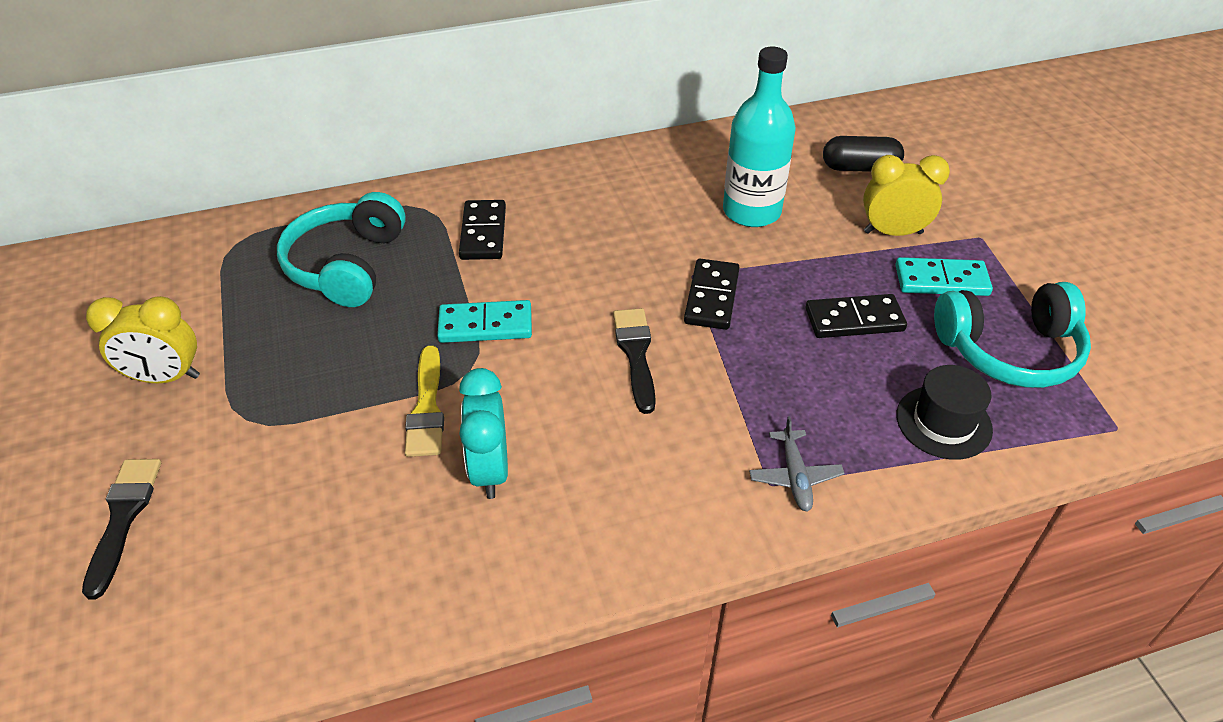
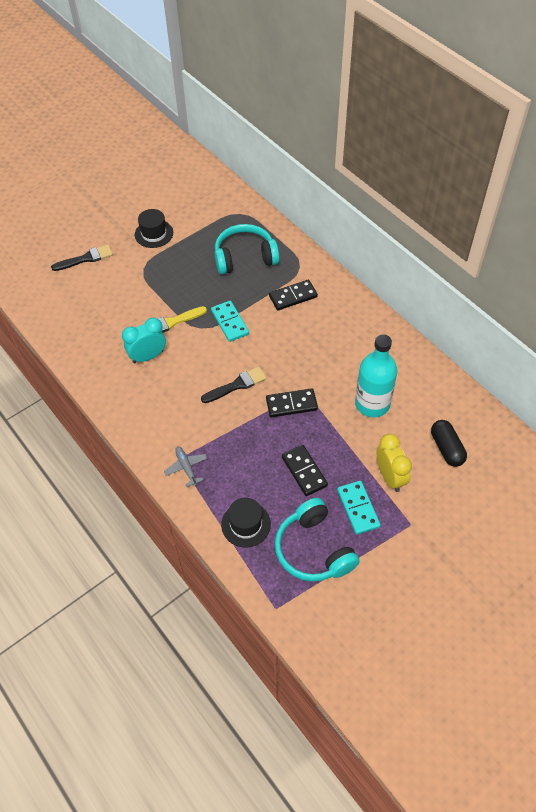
camera: 70 degrees right, 10 degrees up
yellow clock [86,296,200,383] -> black hat [135,209,173,248]
grey plane [749,416,845,512] -> grey plane turned 90 degrees clockwise [164,447,208,487]

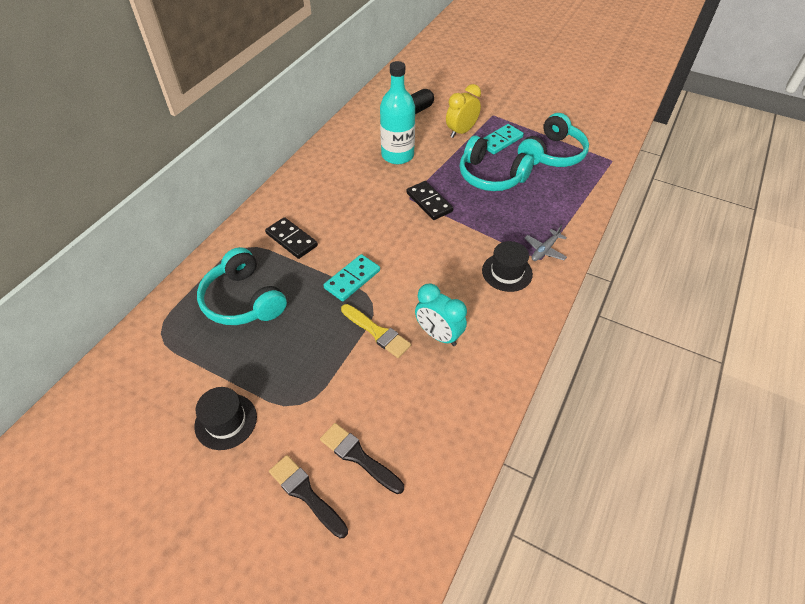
camera: 115 degrees left, 5 degrees down
black brush [201,367,267,403] -> black brush moved to [320,423,404,494]
black hat [221,498,271,547] -> black hat moved to [482,241,533,292]
black domino [282,445,328,496] -> turquoise headphones [460,136,534,191]

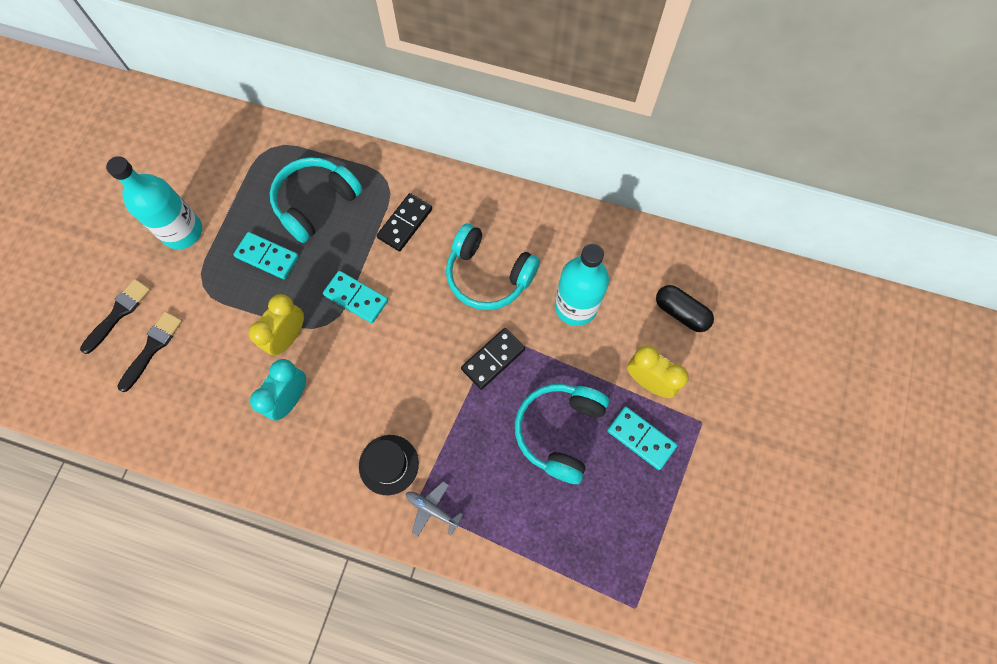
camera: 80 degrees right, 20 degrees up
black hat [194,387,257,450] -> turquoise bottle [106,156,202,249]
yellow brush [341,304,411,358] -> yellow clock [248,294,304,355]
turquoise headphones [518,113,589,167] -> turquoise headphones moved to [446,223,540,310]
none -> turquoise domino [233,232,299,279]

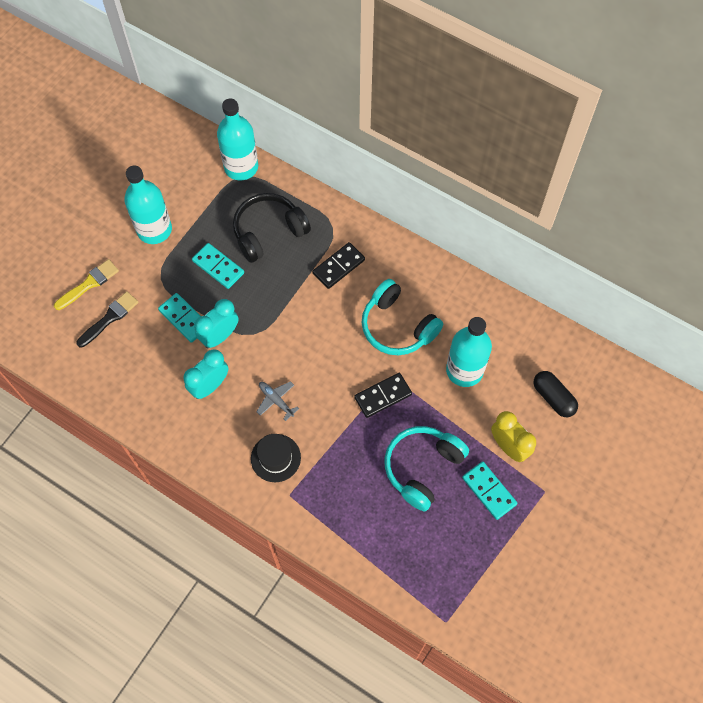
camera: 15 degrees right, 5 degrees down
black brush [80,279,151,354] -> yellow brush [54,259,119,310]
yellow clock [248,294,304,355] -> turquoise clock [194,299,239,348]
turquoise headphones [270,157,363,243] -> black headphones [233,193,311,263]
turquoise domino [323,271,388,323] -> turquoise domino moved to [158,293,201,343]
grey plane [406,481,463,536] -> grey plane moved to [256,381,299,421]
none -> turquoise bottle [217,99,258,181]

